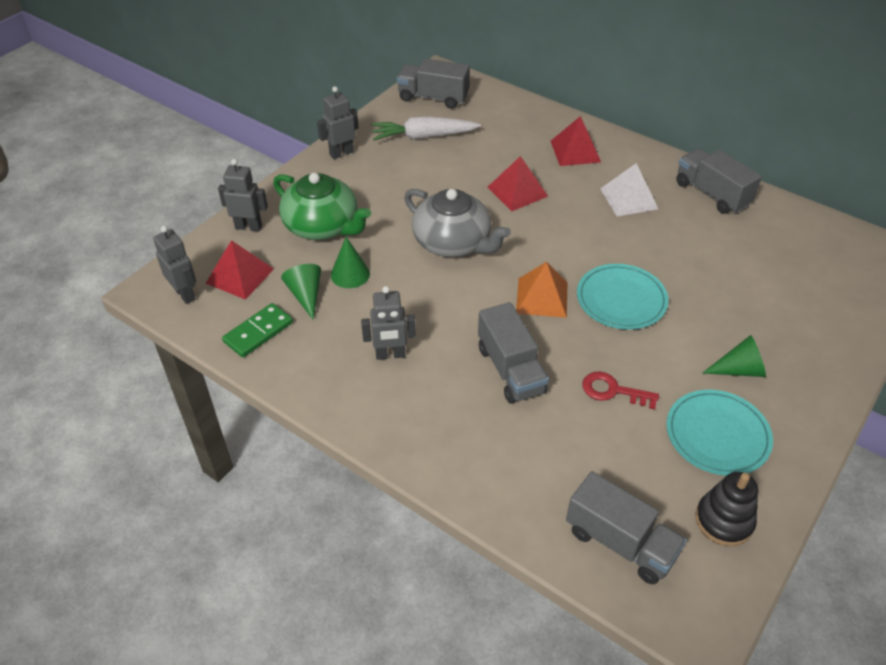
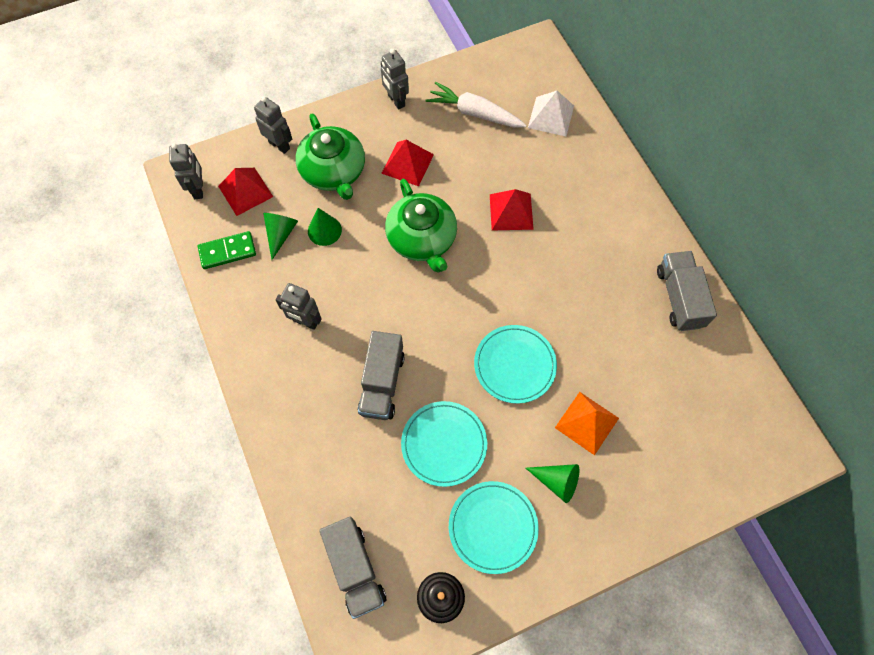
camera: 30 degrees right, 20 degrees up
grey robot [317,86,359,159] -> grey robot turned 120 degrees counterclockwise [381,49,409,109]
grey truck [397,58,470,109] -> none
grey teapot [404,189,511,257] -> green teapot [385,178,457,272]
orange pyramid [516,262,568,318] -> orange pyramid moved to [555,392,619,455]
red pyramid [551,116,601,166] -> red pyramid moved to [381,140,434,186]
red key [582,371,659,409] -> turquoise plate [401,401,487,487]
white pyramid [600,163,658,216] -> white pyramid moved to [528,91,574,137]

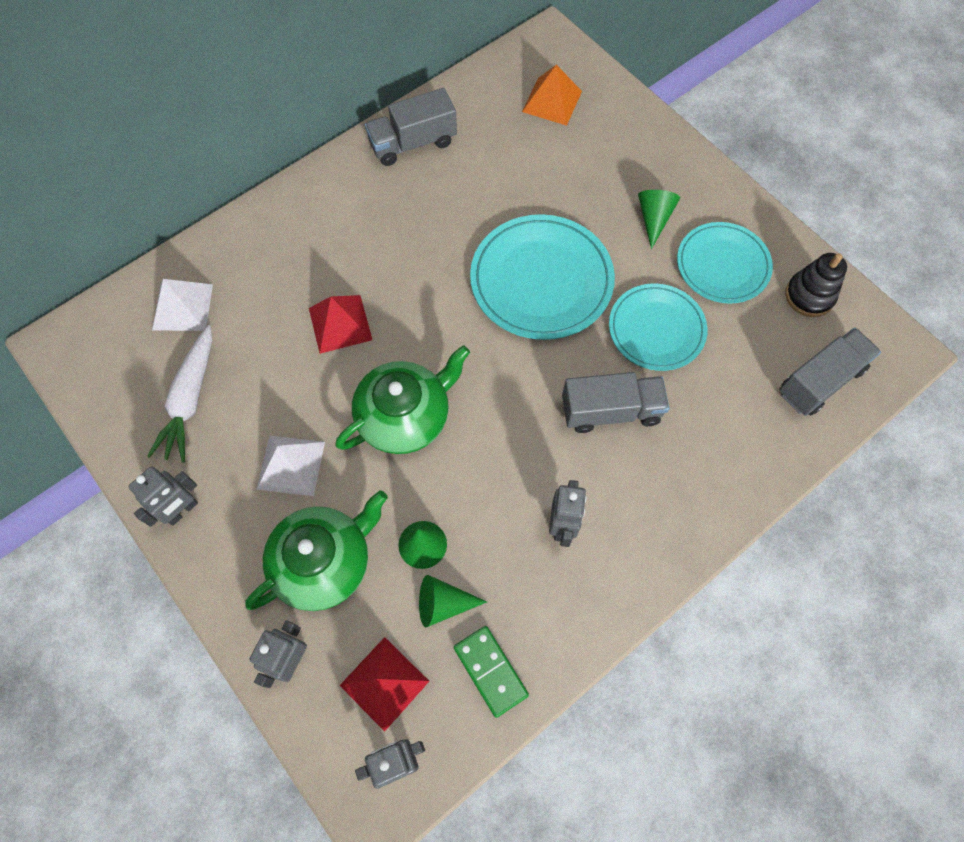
camera: 105 degrees left, 0 degrees up
red pyramid [381,140,434,186] -> white pyramid [257,436,325,496]
turquoise plate [474,325,557,404] -> turquoise plate [470,214,615,340], size x1.51
orange pyramid [555,392,619,455] -> orange pyramid moved to [522,65,582,126]

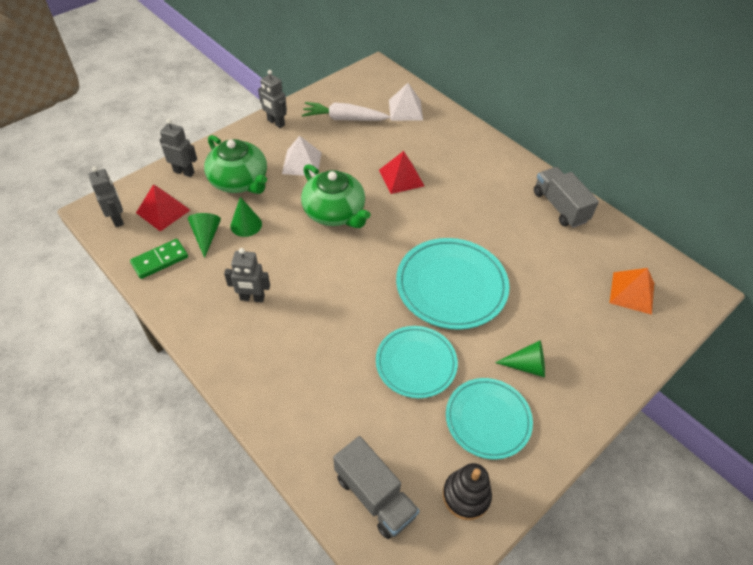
camera: 85 degrees right, 15 degrees down
grey truck [562,372,670,433] -> none

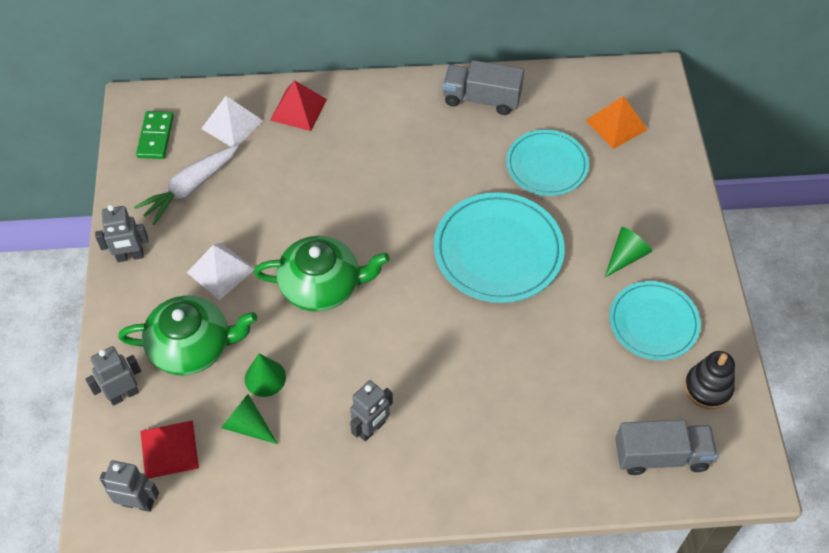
camera: 50 degrees left, 5 degrees up
green domino [130,239,188,279] -> green domino moved to [136,111,174,159]
turquoise plate [376,326,458,398] -> turquoise plate moved to [506,130,589,196]
red pyramid [379,151,424,194] -> red pyramid moved to [270,80,327,131]

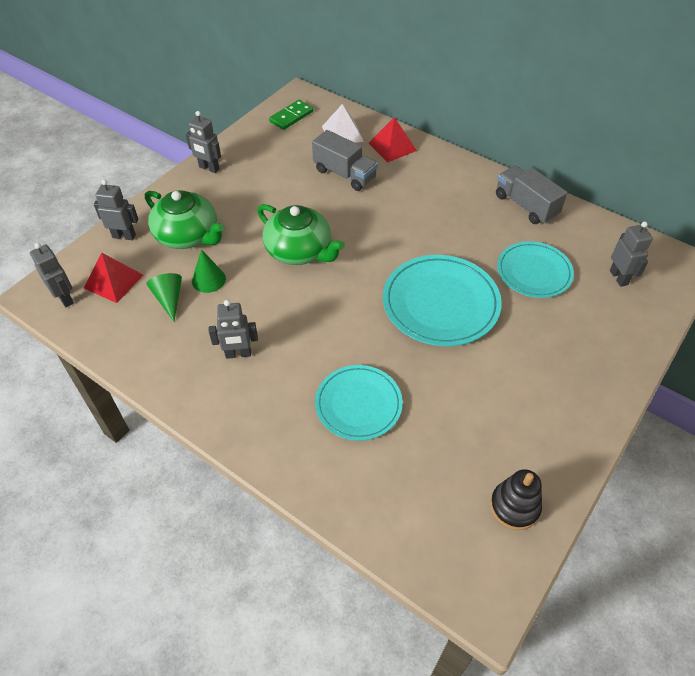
camera: 40 degrees right, 5 degrees down
white carrot [134,145,238,225] -> none
white pyramid [187,243,254,300] -> none
orange pyramid [586,96,648,149] -> grey robot [610,221,653,287]
green cone [605,227,652,277] -> none
turquoise plate [610,281,701,360] -> turquoise plate moved to [315,365,403,441]
grey truck [615,420,718,475] -> grey truck moved to [312,130,378,191]

